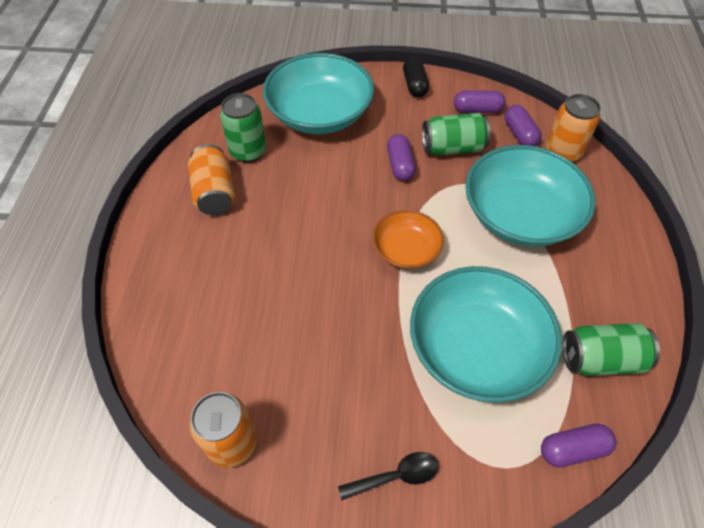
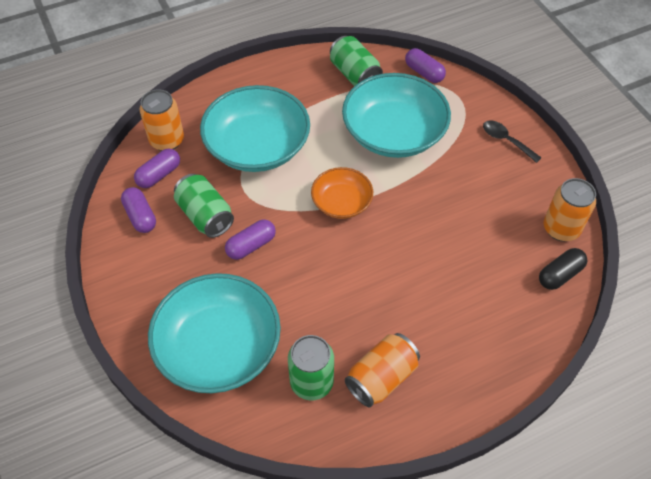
camera: 120 degrees left, 0 degrees up
black capsule [403,57,429,97] -> black capsule moved to [539,248,587,290]

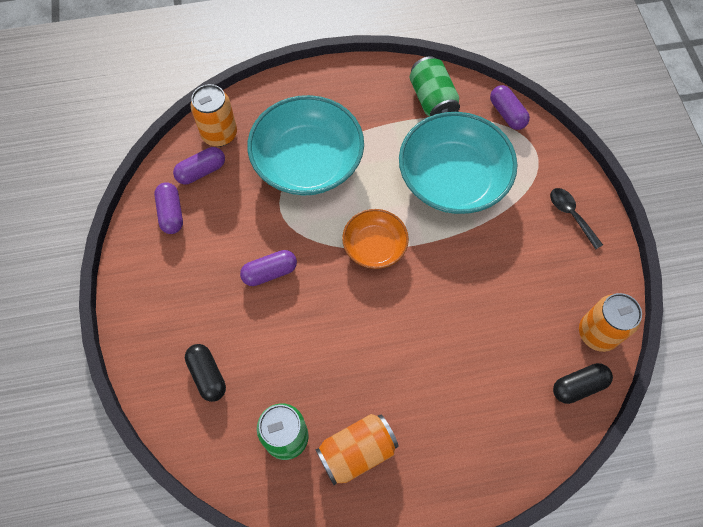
camera: 15 degrees right, 10 degrees up
turquoise bowl [148,273,281,393] -> black capsule [185,344,226,402]
green can [174,174,234,238] -> none

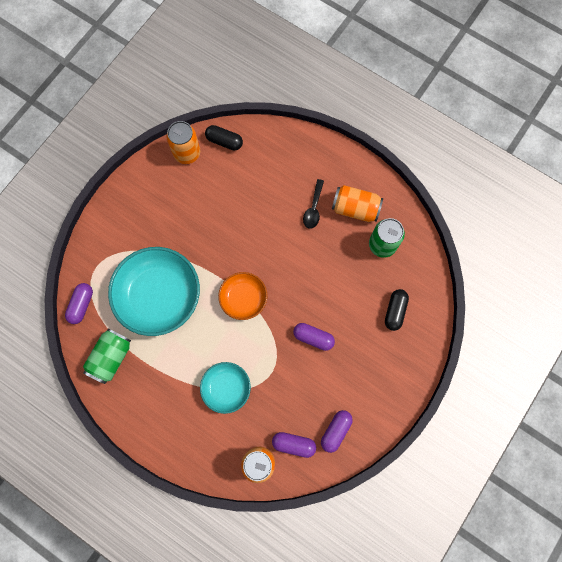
camera: 135 degrees left, 10 degrees up
turquoise bowl [247,95,364,196] -> turquoise bowl [200,362,251,414], size x0.55
black spoon [550,188,603,250] -> black spoon moved to [303,179,324,229]

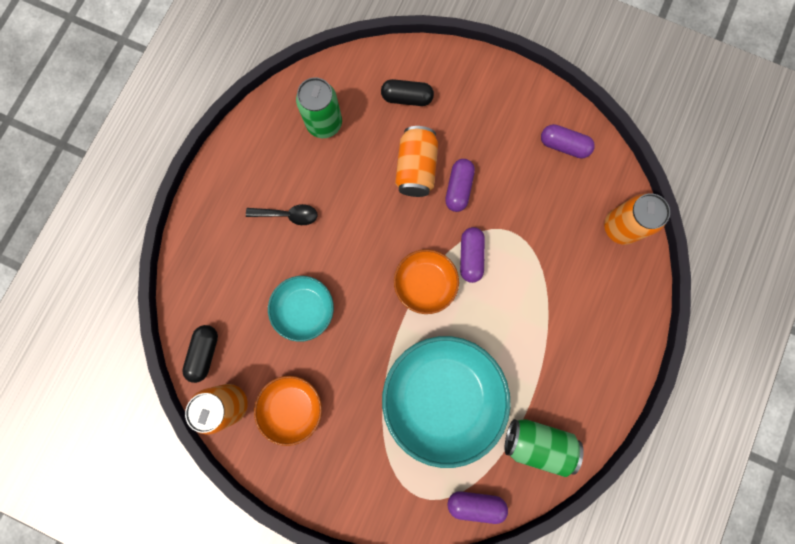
camera: 100 degrees left, 5 degrees up
turquoise bowl [200,362,251,414] -> turquoise bowl moved to [268,276,334,342]
purple capsule [272,432,316,458] -> purple capsule moved to [460,227,485,283]
orange can [332,185,383,222] -> orange can moved to [395,126,438,197]
none -> orange bowl [254,376,322,446]

